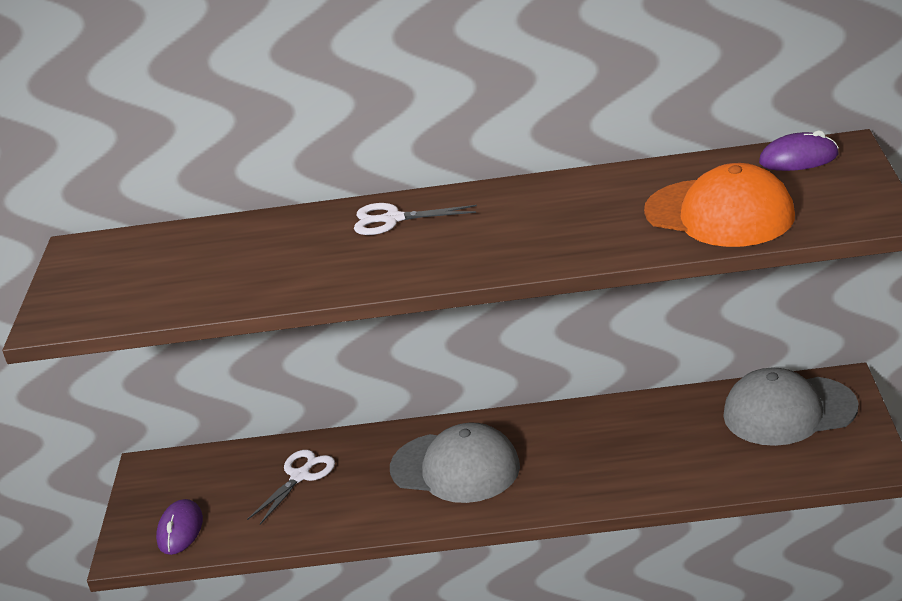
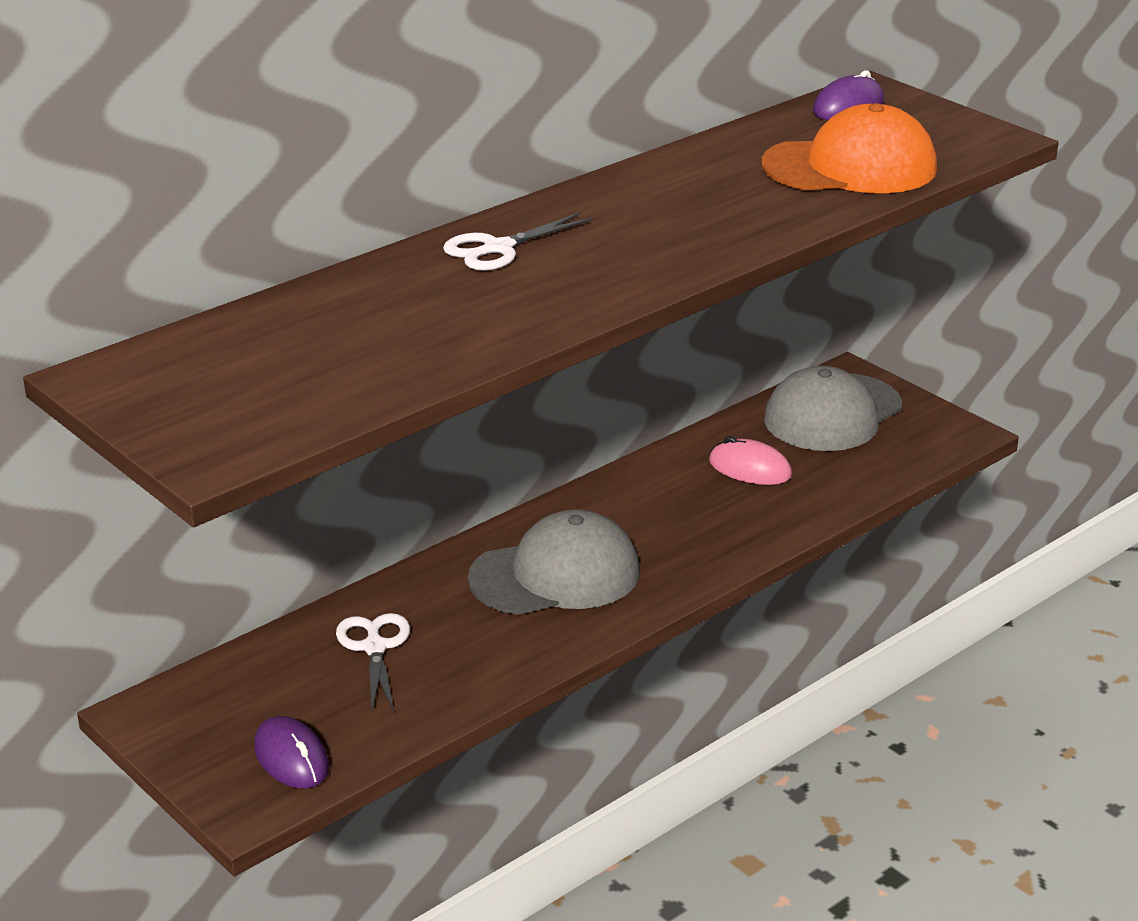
camera: 45 degrees left, 0 degrees up
none -> pink mouse [709,436,792,485]

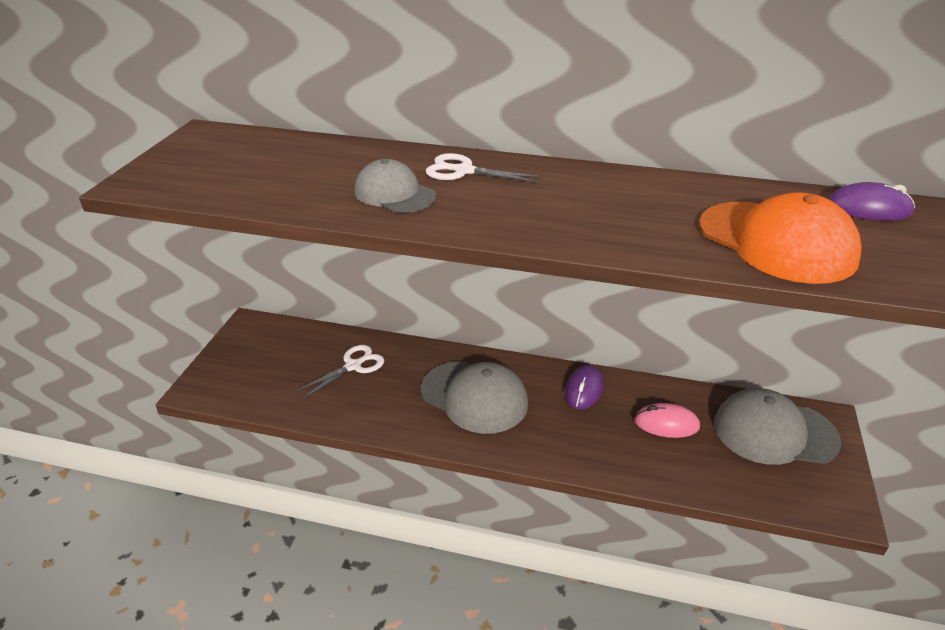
camera: 55 degrees right, 5 degrees up
purple mouse [254,716,329,788] -> purple mouse moved to [565,365,603,410]
pink mouse [709,436,792,485] -> pink mouse turned 75 degrees counterclockwise [634,403,700,438]
none -> grey cap [354,159,436,213]

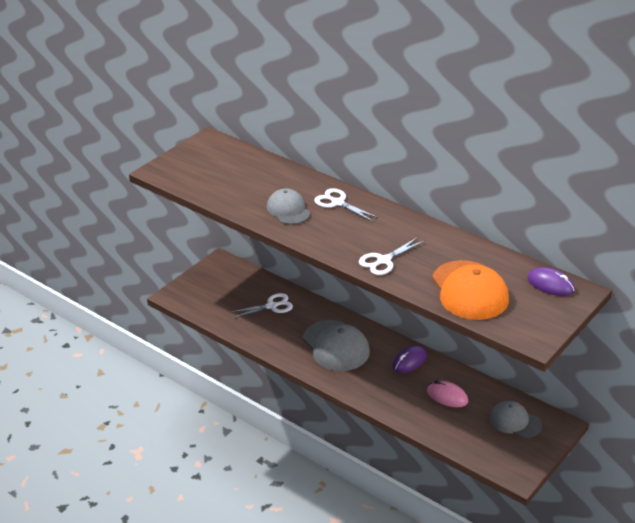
camera: 25 degrees right, 0 degrees up
grey cap [714,388,841,465] -> grey cap [490,400,542,438], size x0.63
none -> white scissors [359,237,424,275]

